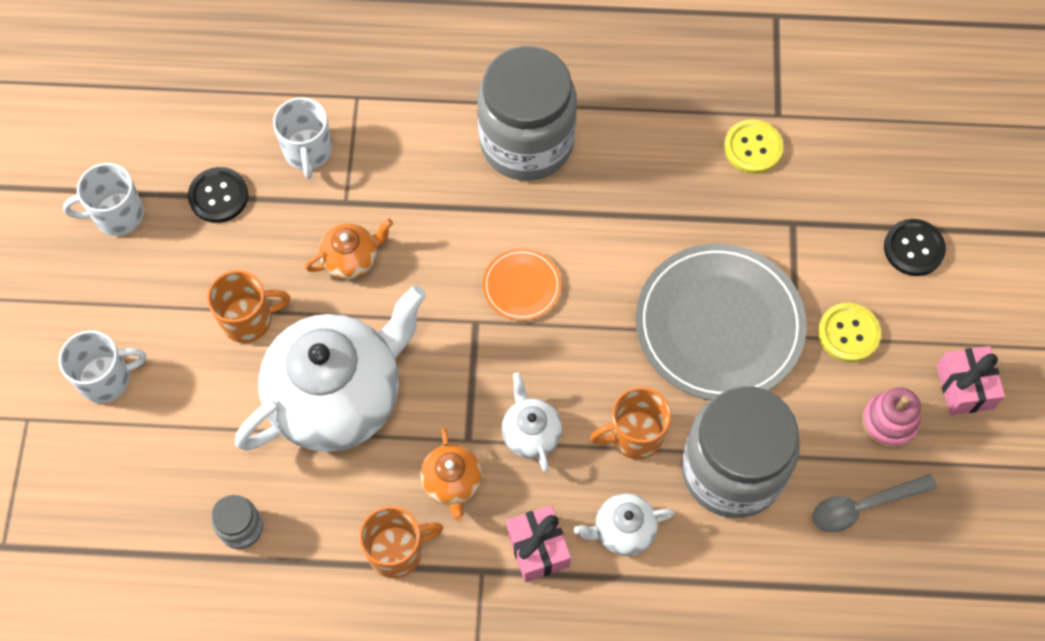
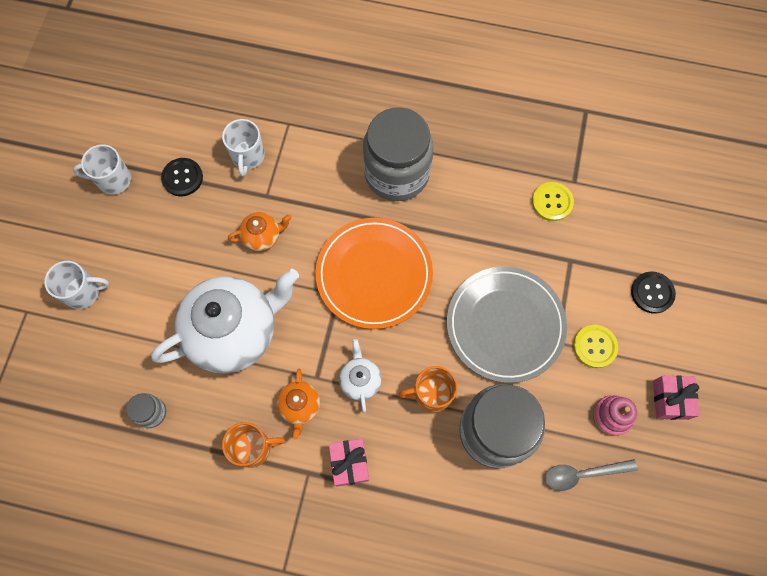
camera: 10 degrees right, 5 degrees up
orange mug [207,270,290,343] -> none
orange plate [483,248,561,321] -> orange plate [315,218,433,329], size x2.13
white teapot [574,494,675,556] -> none

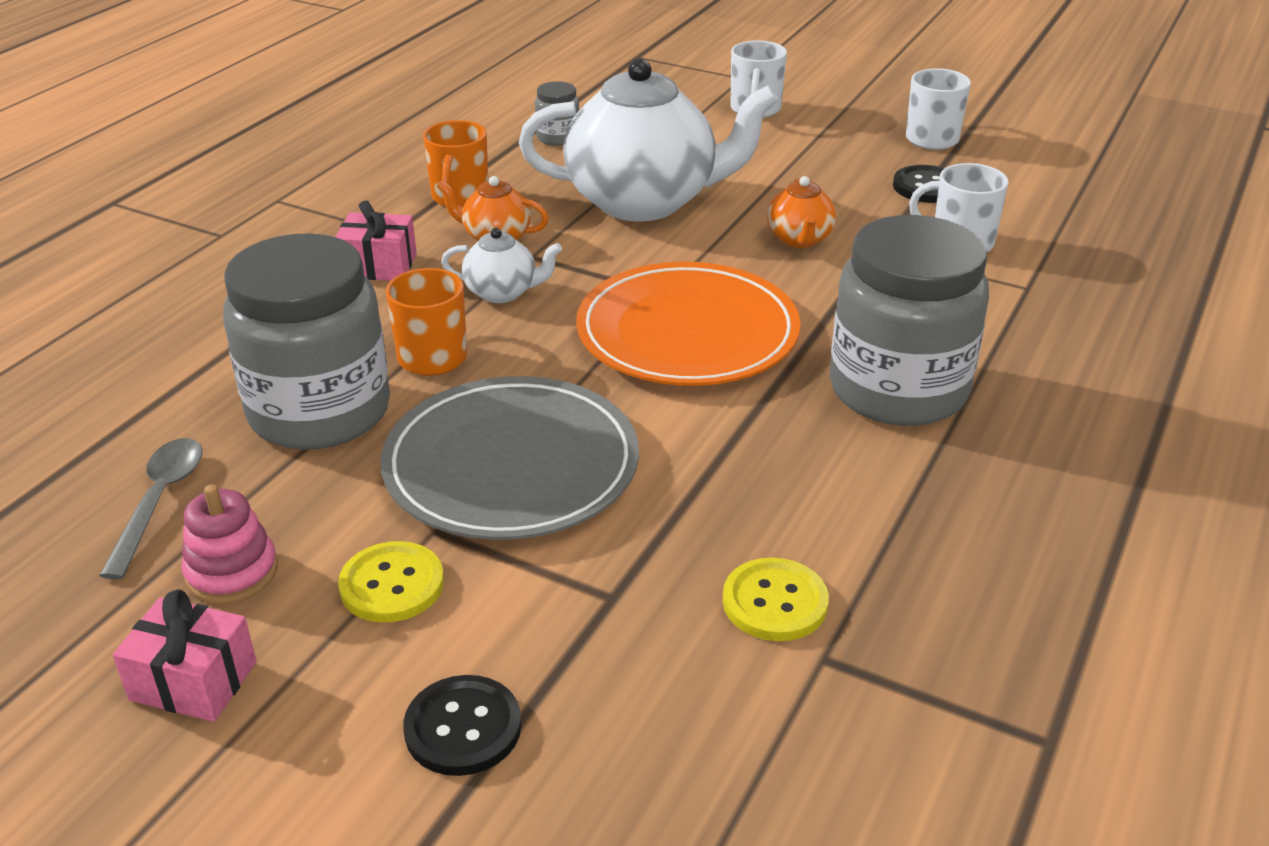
camera: 105 degrees right, 35 degrees down
white teapot [151,269,299,373] -> white teapot turned 75 degrees counterclockwise [519,58,778,222]

